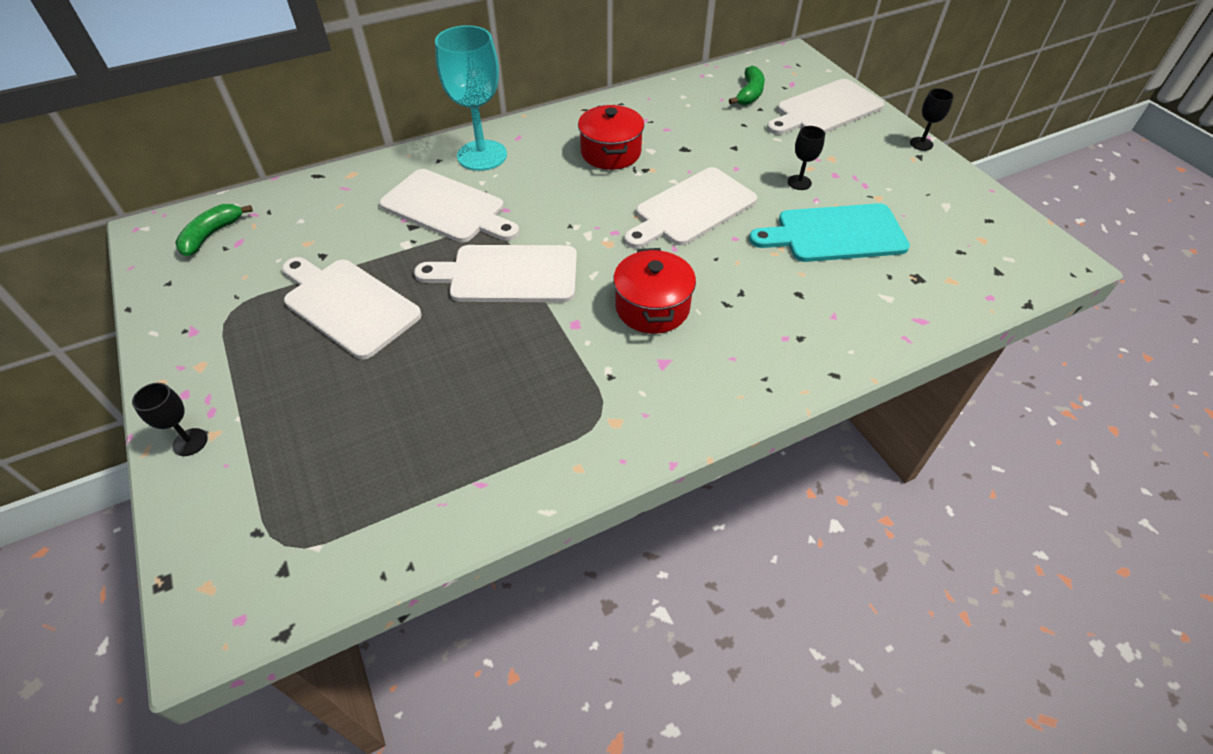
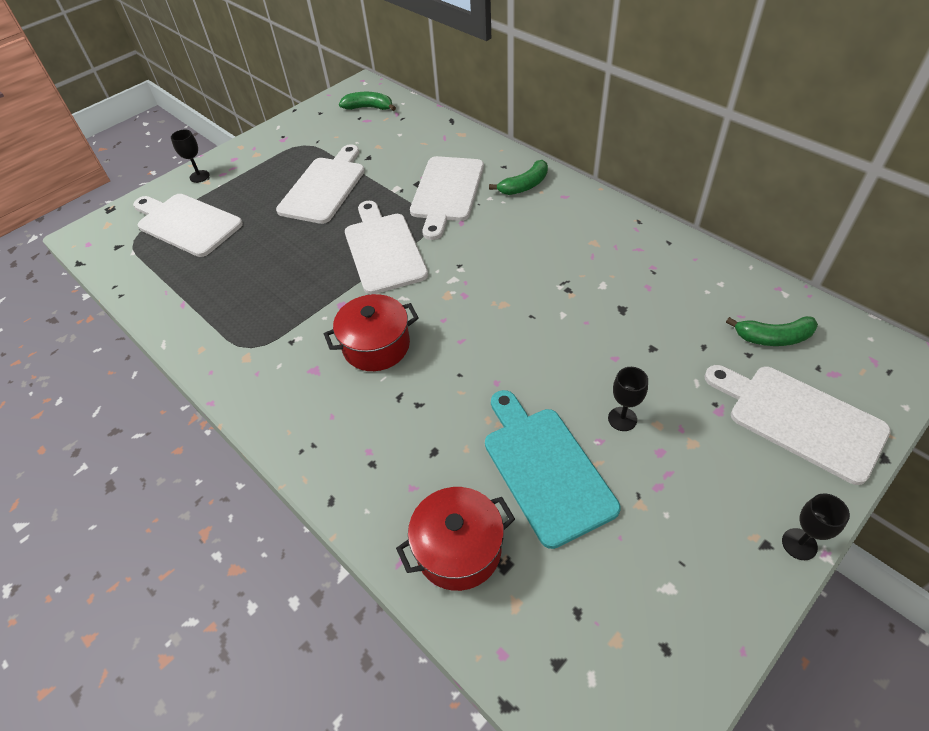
camera: 75 degrees right, 0 degrees up
turquoise goblet [435,25,507,171] -> green banana [489,160,548,195]
red pot [578,105,644,170] -> red pot moved to [396,487,515,591]
white cutting board [624,167,757,249] -> white cutting board moved to [133,194,243,257]

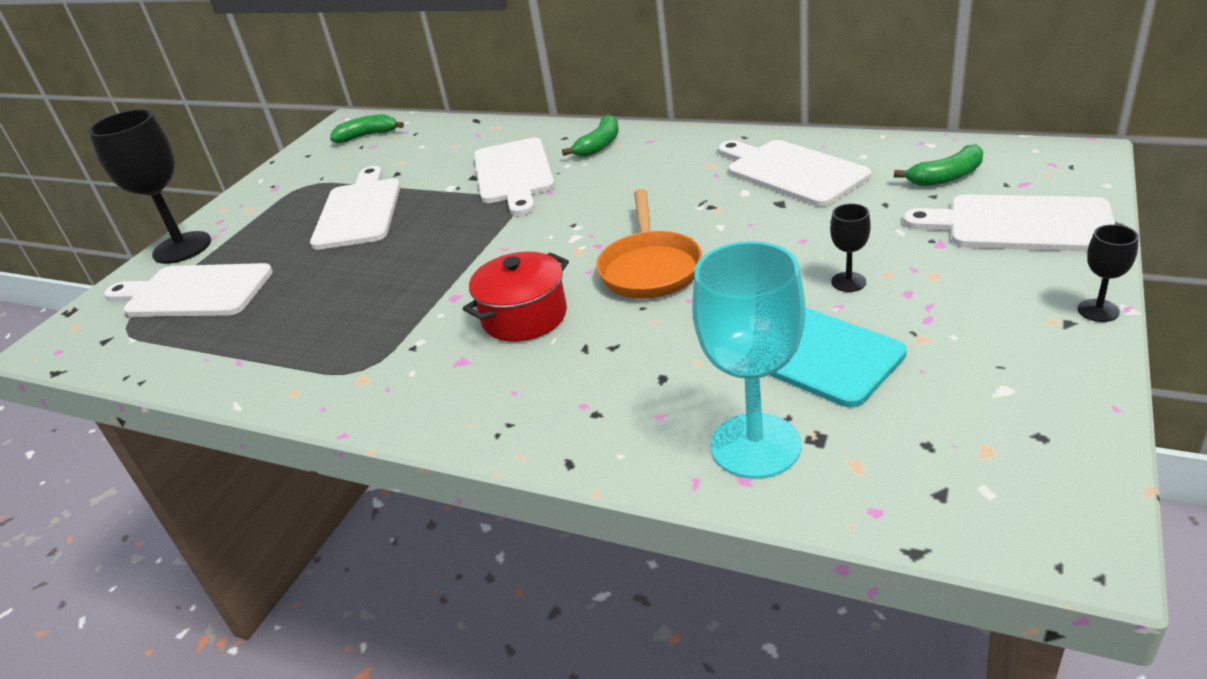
camera: 20 degrees left, 15 degrees down
black goblet [171,129,209,183] -> black goblet [88,109,211,264], size x2.17
white cutting board [345,201,428,295] -> white cutting board moved to [718,140,871,207]
red pot [396,487,515,591] -> turquoise goblet [692,241,806,479]
none -> orange pan [596,189,702,299]

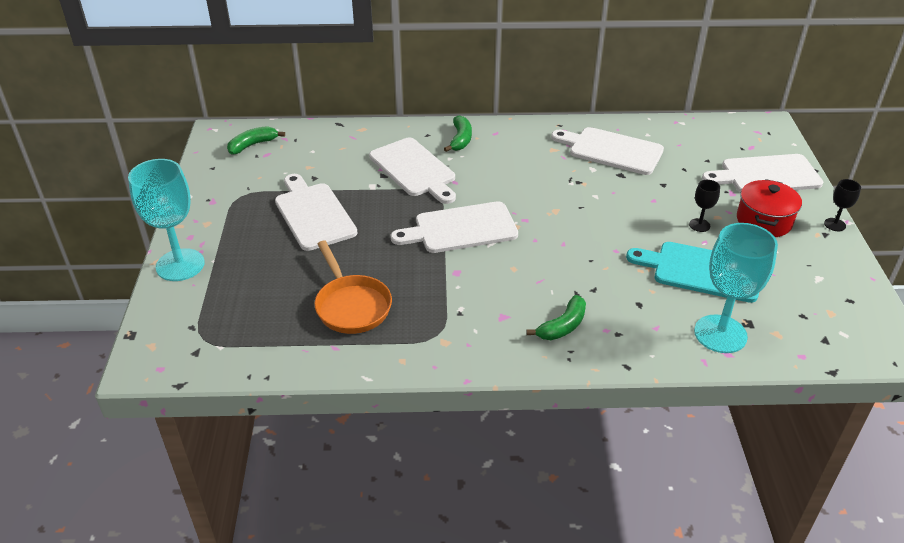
camera: 30 degrees left, 5 degrees up
black goblet [88,109,211,264] -> turquoise goblet [128,159,205,281]
white cutting board [104,263,273,317] -> white cutting board moved to [391,201,518,253]
red pot [463,252,569,342] -> red pot moved to [737,179,802,237]
orange pan [596,189,702,299] -> orange pan moved to [314,241,392,334]
green banana [894,144,983,186] -> green banana moved to [526,295,586,340]

